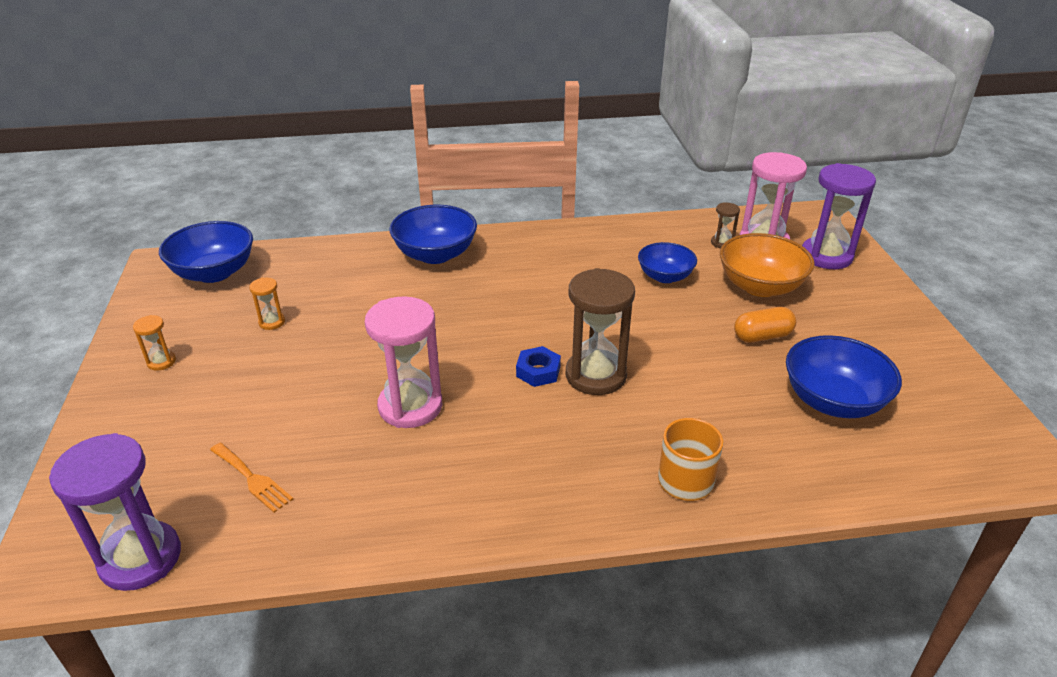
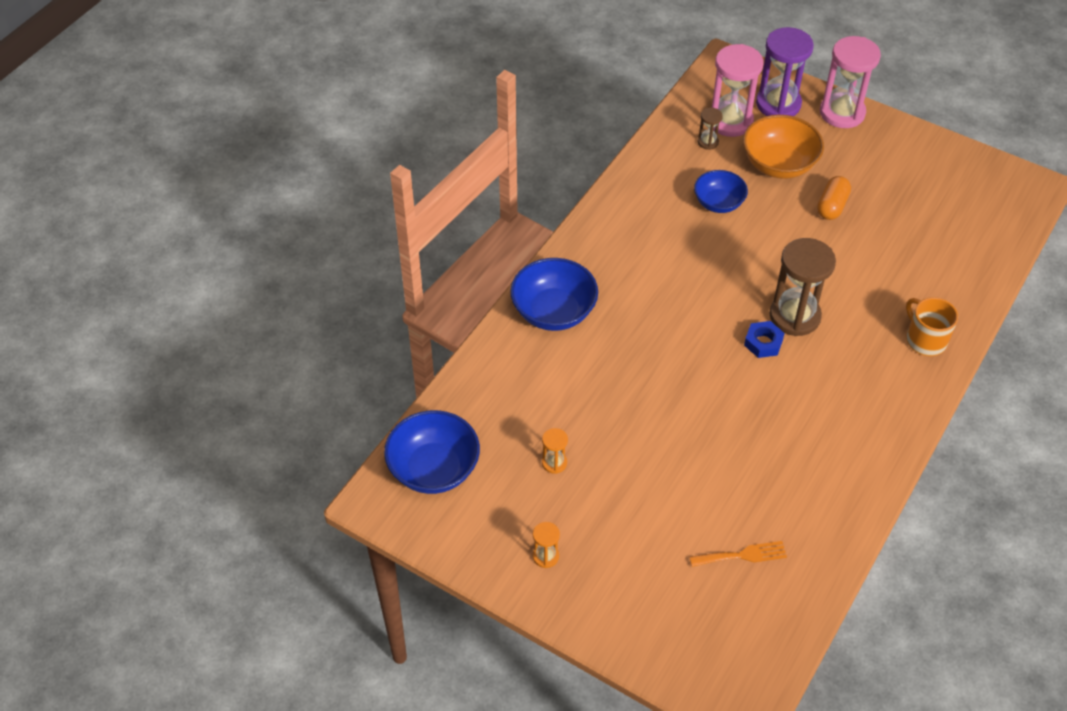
camera: 50 degrees left, 15 degrees up
purple hourglass [49,433,181,591] -> none
pink hourglass [365,296,442,428] -> pink hourglass moved to [820,36,881,128]
blue bowl [786,335,902,418] -> none

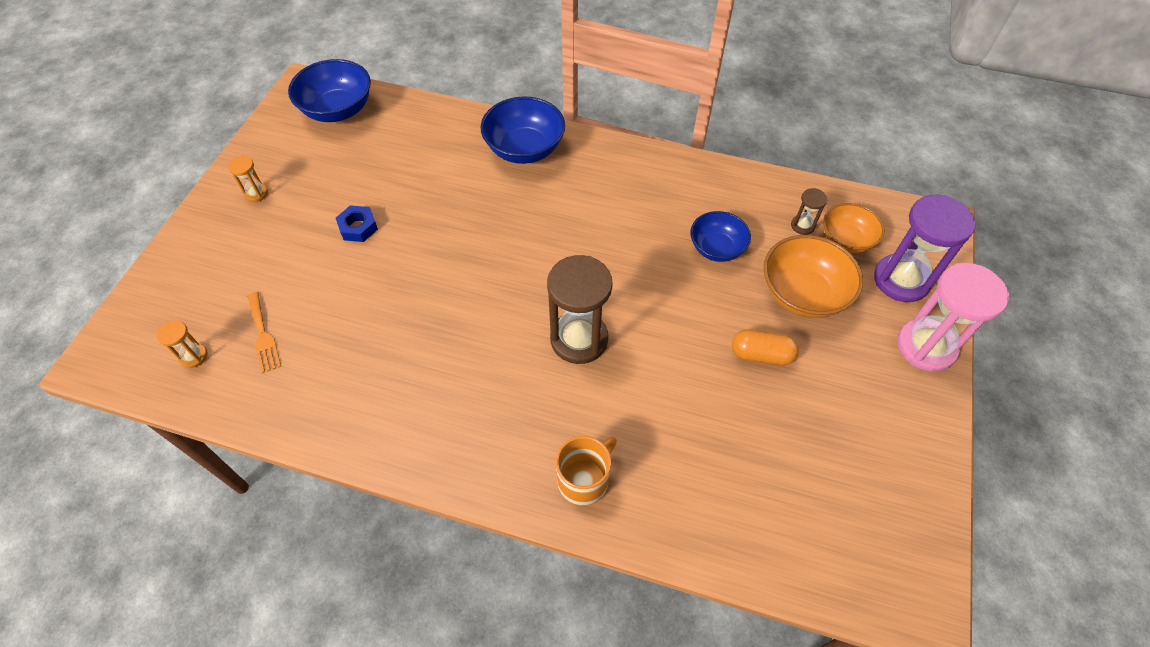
camera: 75 degrees right, 5 degrees up
orange hourglass [542,428,568,474] -> orange hourglass moved to [157,320,208,368]
pink hourglass [712,44,763,137] -> orange bowl [823,203,884,253]
blue nut [744,321,785,358] -> blue nut moved to [336,205,378,242]

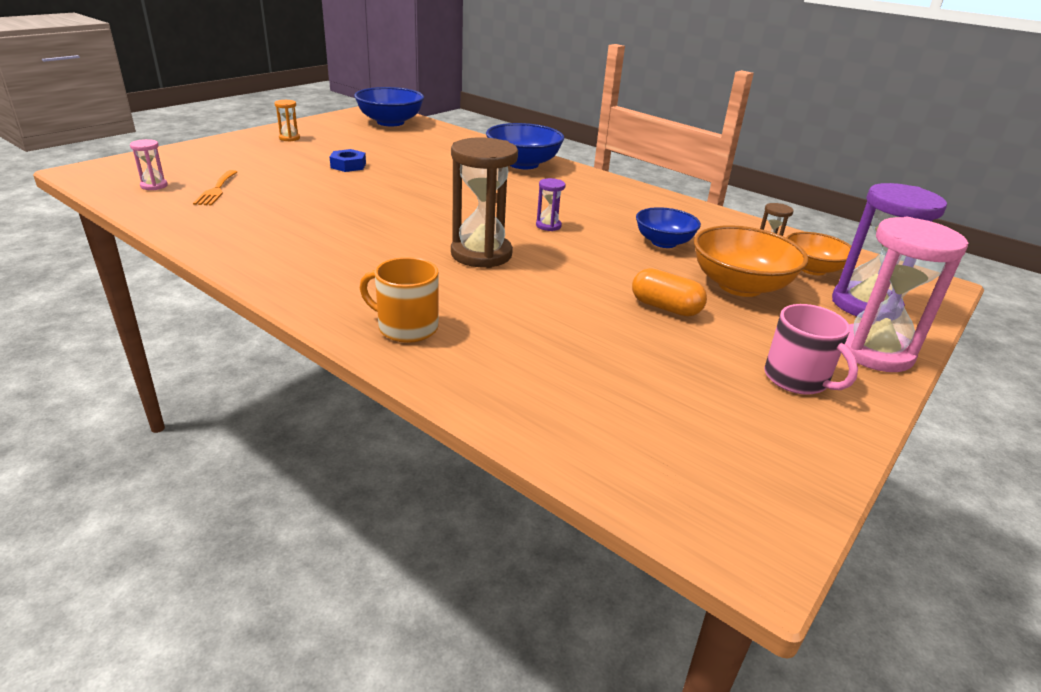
camera: 20 degrees right, 25 degrees down
orange hourglass [157,320,208,368] -> pink hourglass [130,139,167,190]
orange mug [556,436,617,506] -> orange mug turned 135 degrees counterclockwise [360,257,439,343]
none -> purple hourglass [536,178,566,231]
none -> pink mug [764,304,858,395]

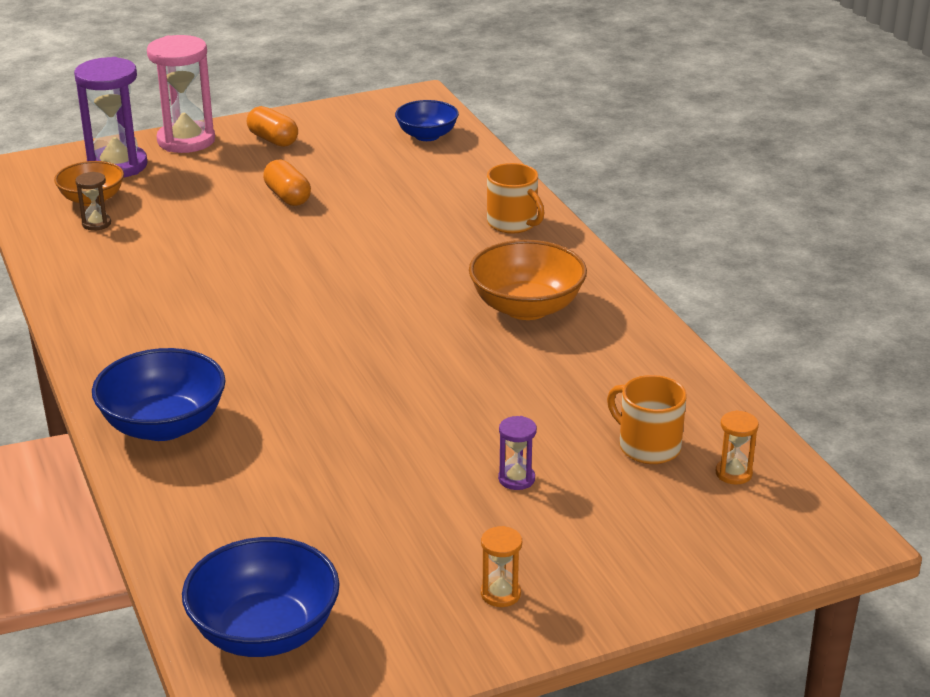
camera: 150 degrees left, 0 degrees up
pink hourglass [130,139,167,190] -> orange hourglass [716,410,759,485]
orange fork [193,170,237,205] -> orange mug [607,375,687,464]
blue nut [330,149,366,172] -> none
brown hourglass [451,137,518,268] -> none
purple hourglass [536,178,566,231] -> purple hourglass moved to [498,416,537,490]
blue bowl [636,207,701,248] -> blue bowl moved to [395,100,459,141]
orange bowl [694,225,808,297] -> orange bowl moved to [469,240,587,320]
pink mug [764,304,858,395] -> orange capsule [247,106,298,147]

